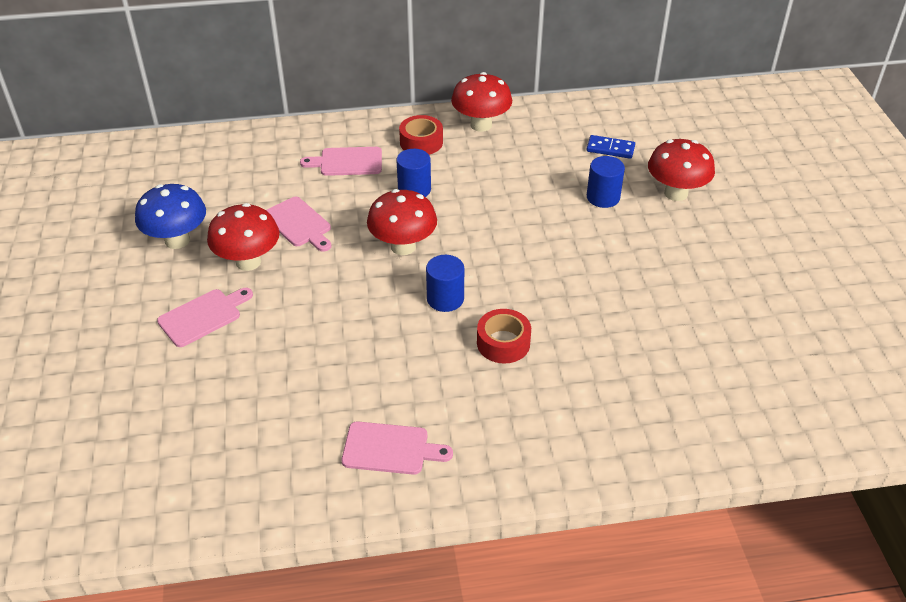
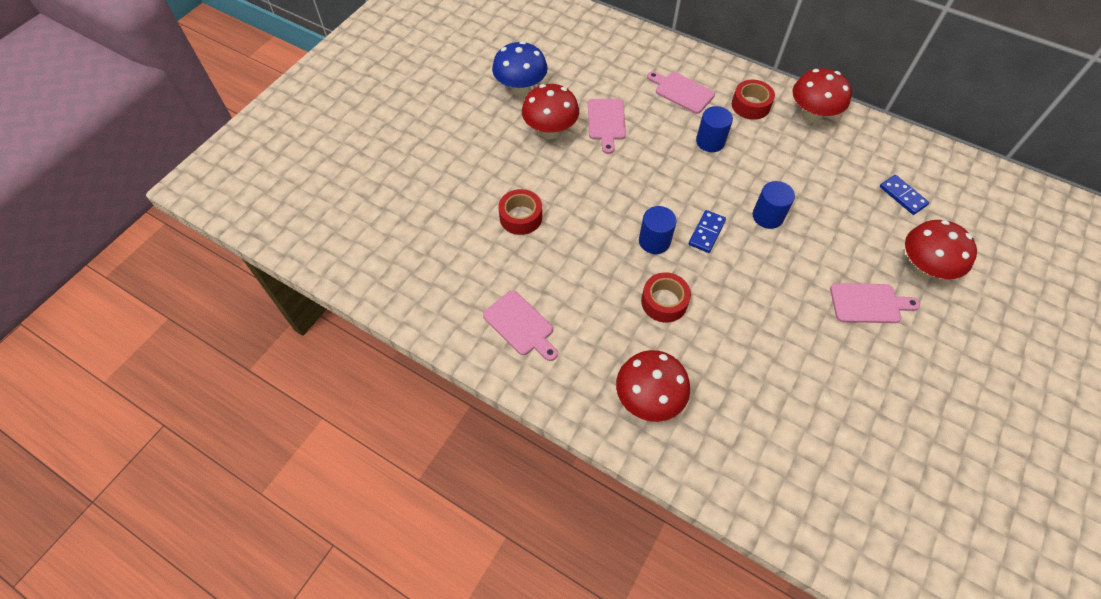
camera: 40 degrees right, 15 degrees up
pink cutting board [157,288,253,347] -> pink cutting board moved to [830,283,920,323]
red mushroom [367,189,437,255] -> red mushroom moved to [616,350,690,422]
blue cylinder [587,156,625,208] -> blue cylinder moved to [753,181,795,229]
none -> red tape [499,189,542,235]
none -> blue domino [689,210,726,253]

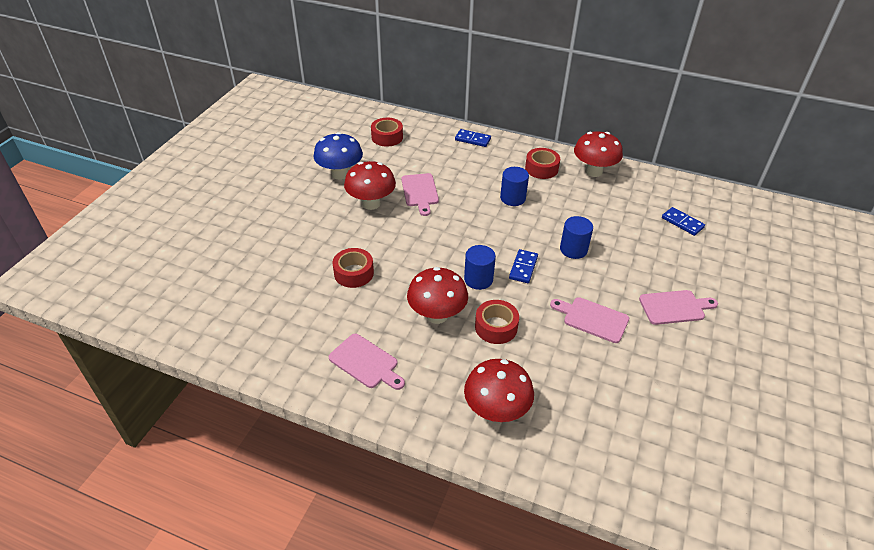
camera: 10 degrees left, 15 degrees down
pink cutting board [647,71,715,114] -> pink cutting board moved to [550,297,629,343]
red mushroom [905,220,977,279] -> red mushroom moved to [407,267,468,324]
none -> red tape [371,118,403,147]
none -> blue domino [455,129,491,147]

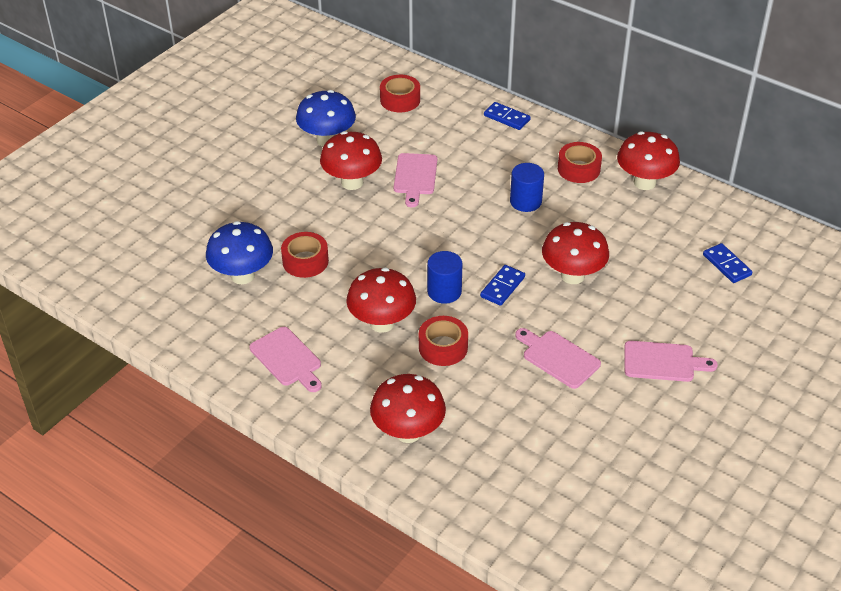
camera: 15 degrees right, 0 degrees up
blue cylinder [560,216,593,259] -> red mushroom [542,222,609,284]
none -> blue mushroom [206,221,273,284]

